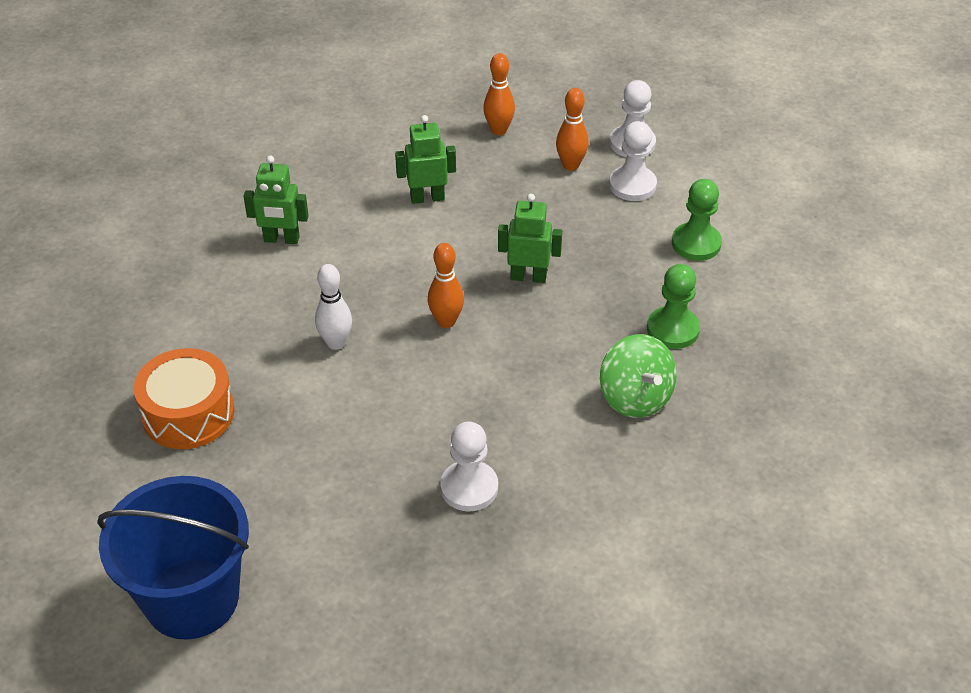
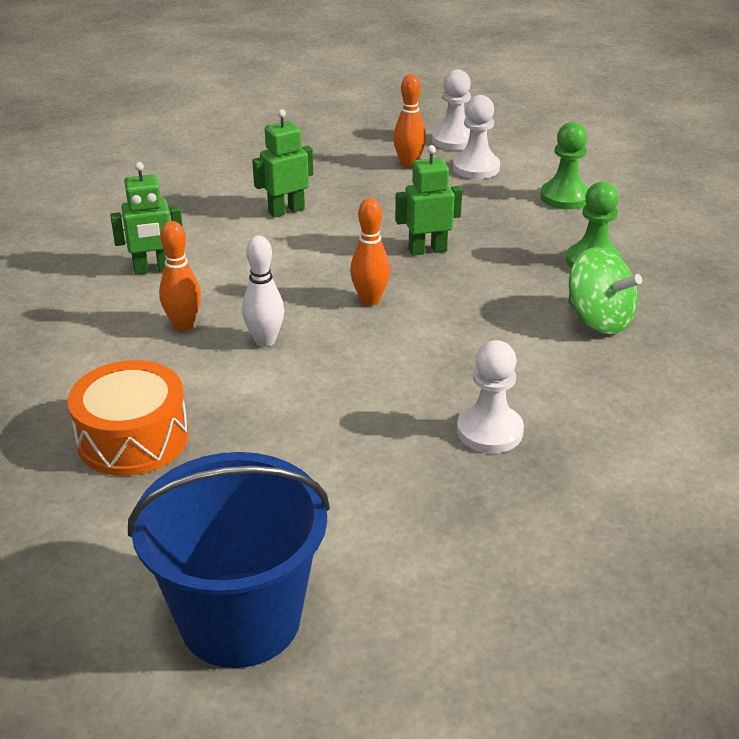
camera: 20 degrees left, 10 degrees down
orange bowling pin [483,53,515,135] -> orange bowling pin moved to [159,221,201,331]

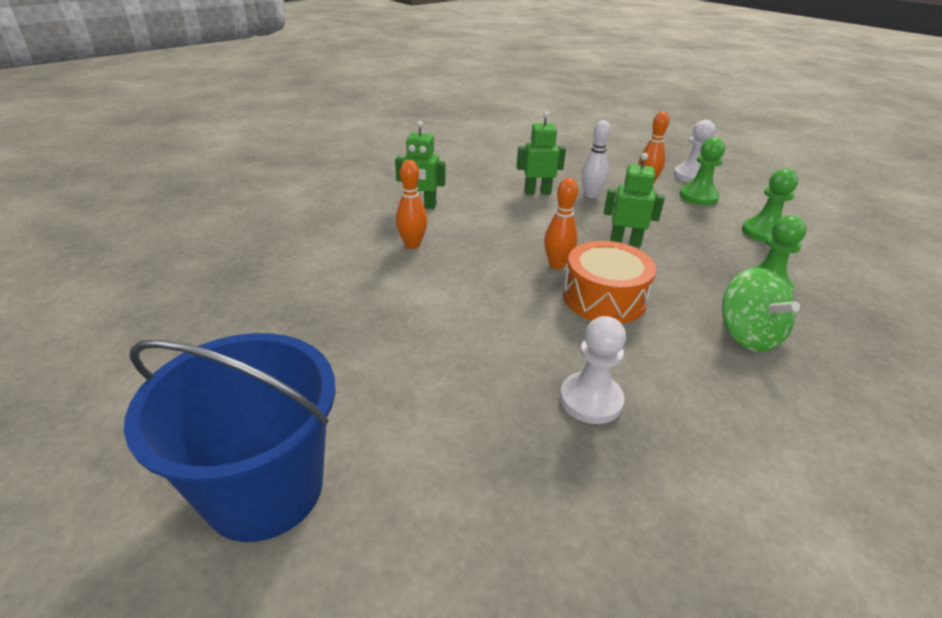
camera: 25 degrees right, 0 degrees up
orange drum [68,360,189,476] -> orange drum moved to [563,241,656,324]
white bowling pin [242,236,284,347] -> white bowling pin moved to [581,120,610,198]
white pawn [453,95,500,179] -> green pawn [679,137,725,206]

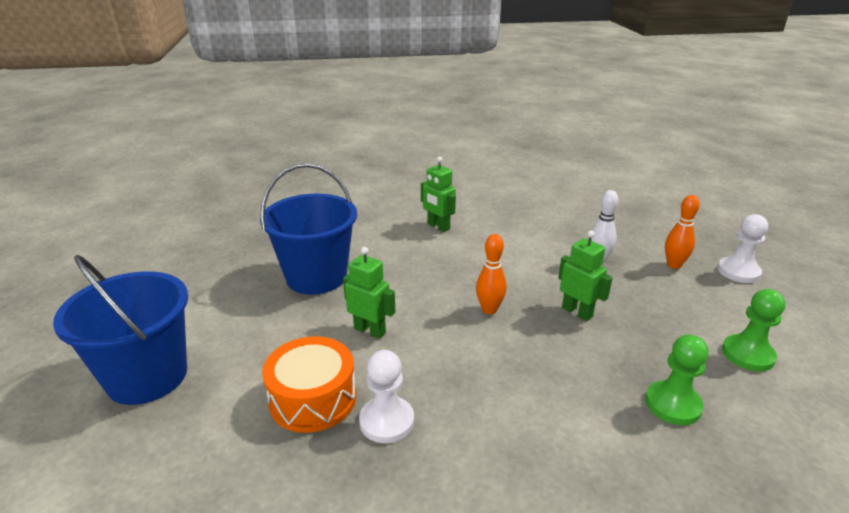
camera: 35 degrees right, 5 degrees down
orange bowling pin [396,160,427,249] -> none
green robot [517,111,566,194] -> green robot moved to [343,247,395,339]
orange drum [563,241,656,324] -> orange drum moved to [262,336,356,433]
green pawn [679,137,725,206] -> none
green spinning top [722,268,800,352] -> none
none -> blue bucket [260,164,357,295]

